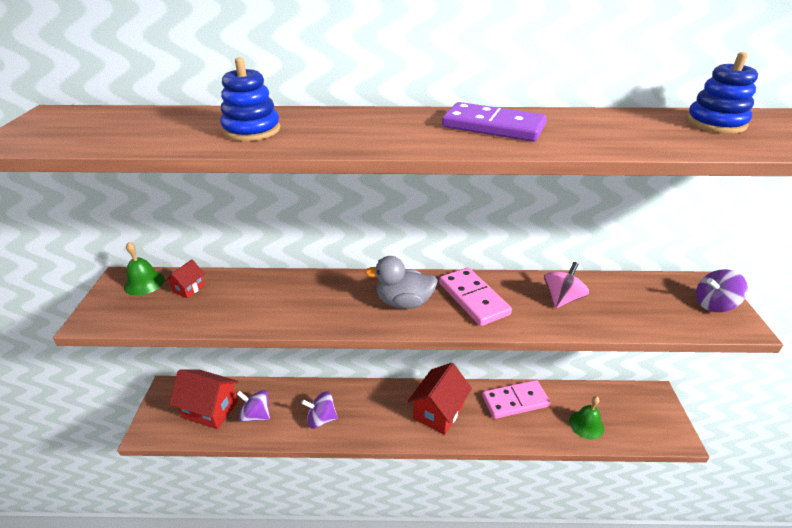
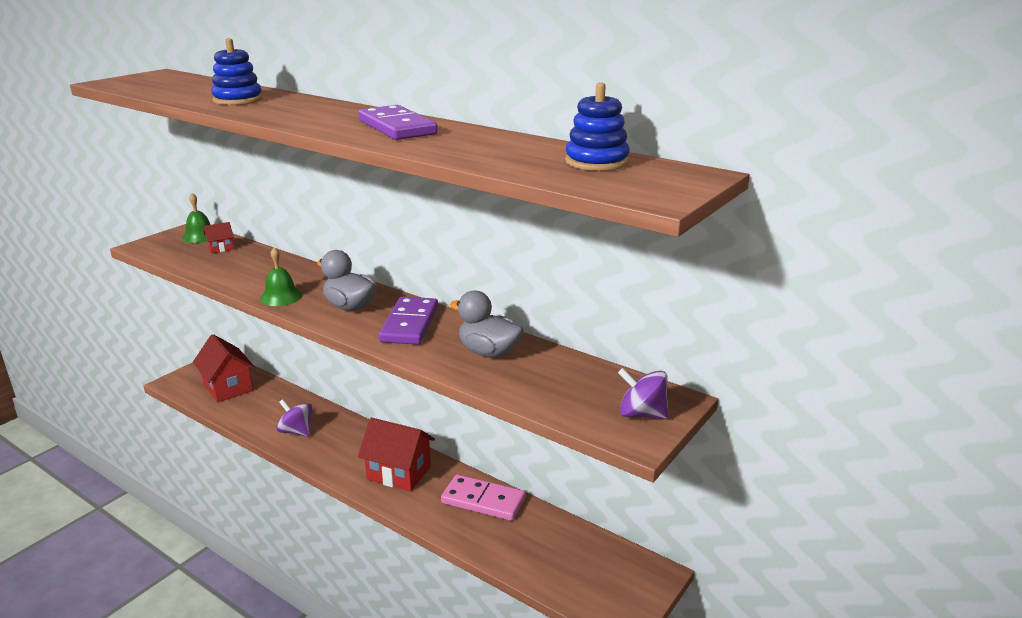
camera: 35 degrees right, 10 degrees down
purple spinning top [237,390,270,422] -> none
red house [407,363,472,435] -> red house turned 45 degrees clockwise [358,418,435,492]
pink domino [439,267,512,326] -> purple domino [379,297,438,345]
pink spinning top [544,262,589,308] -> grey duck [450,290,524,358]
green bell [569,396,604,439] -> green bell moved to [260,247,302,306]

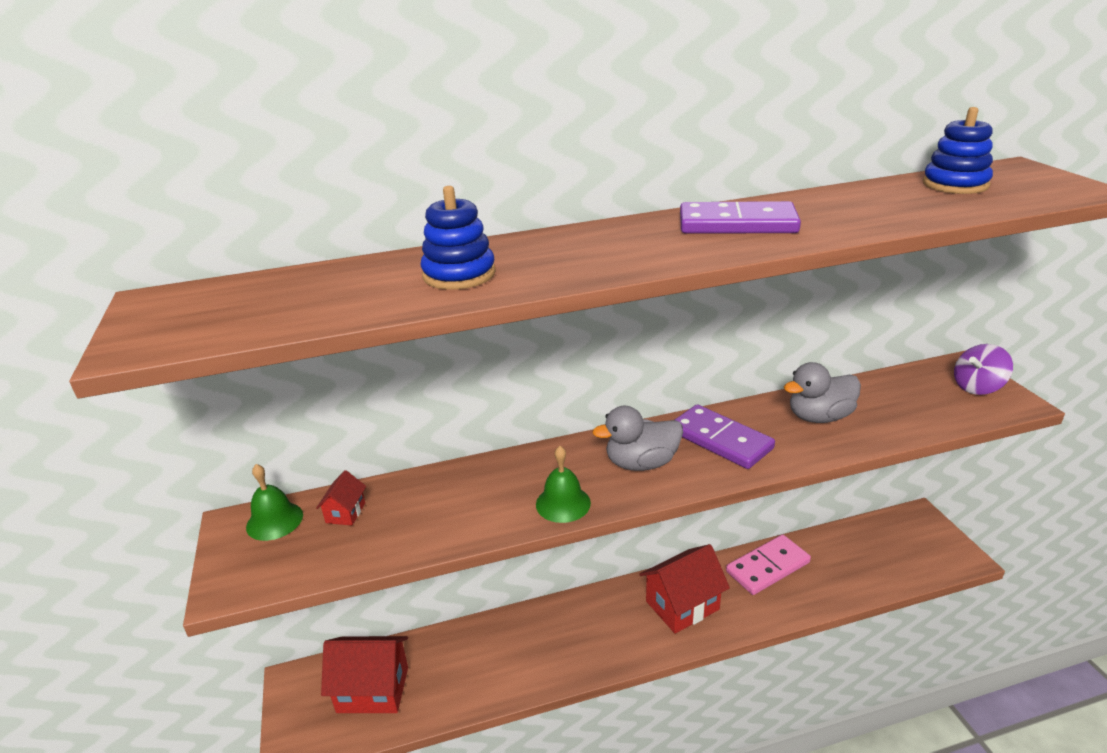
camera: 50 degrees left, 5 degrees up
purple spinning top [276,399,312,436] -> none

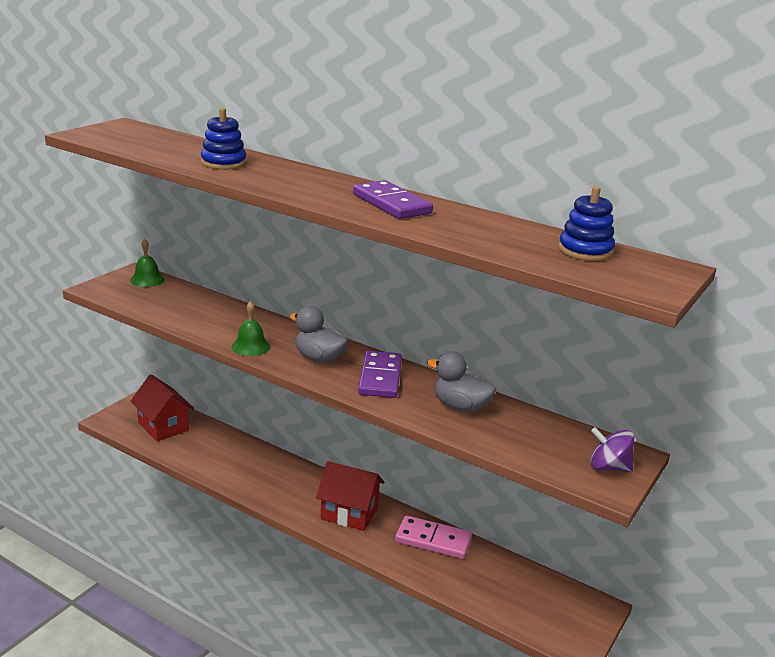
camera: 45 degrees right, 5 degrees down
red house [316,470,366,526] -> none

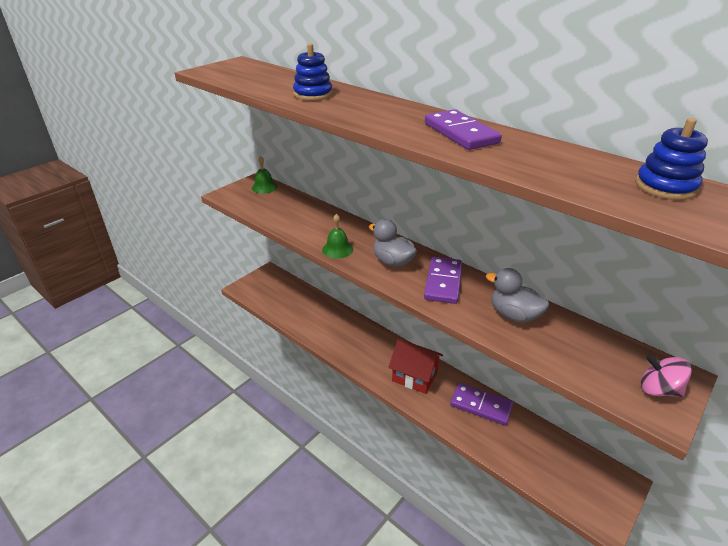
camera: 10 degrees right, 10 degrees up
red house [131,374,194,441] -> none
pink domino [395,515,472,559] -> purple domino [450,383,513,426]
purple spinning top [590,427,634,472] -> pink spinning top [641,355,692,397]

